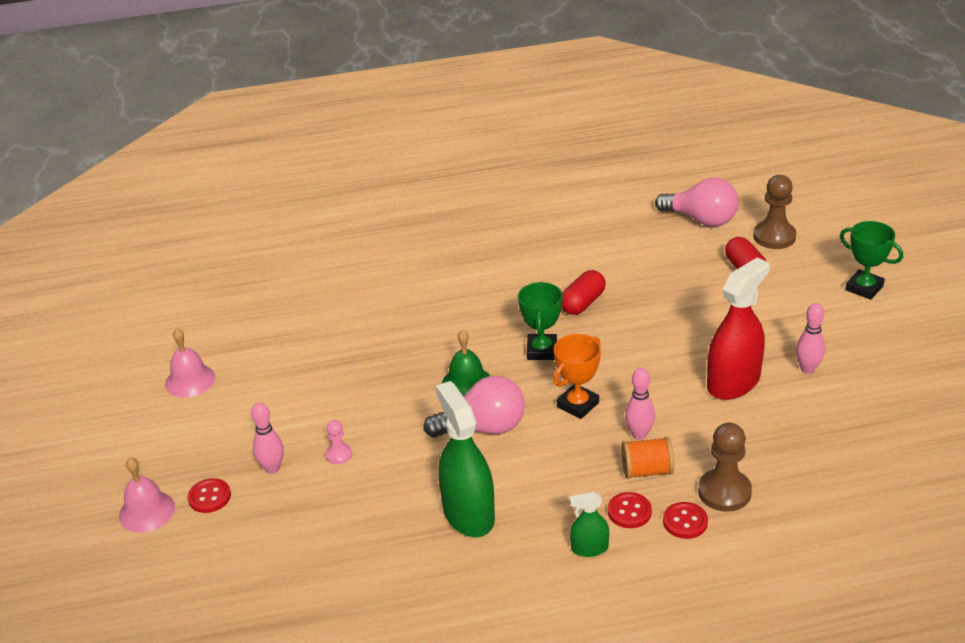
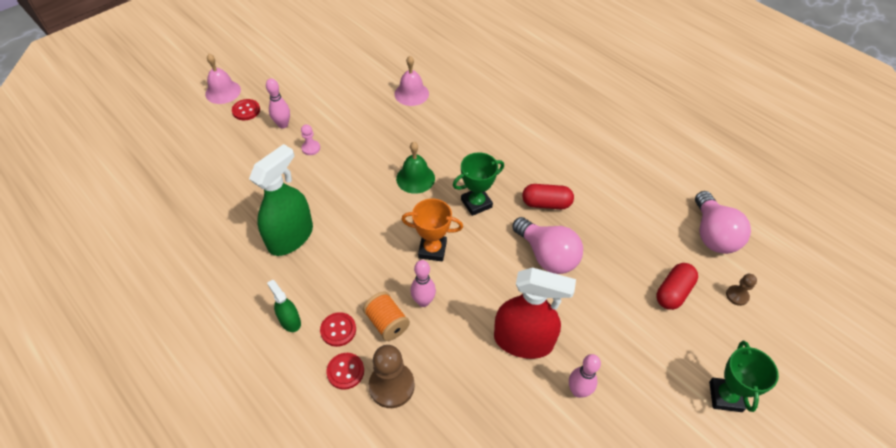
camera: 55 degrees right, 15 degrees up
pink bell [165,328,215,398] -> pink bell moved to [395,56,429,106]
pink light bulb [423,376,525,438] -> pink light bulb moved to [512,217,583,274]
brown pawn [753,175,797,249] -> brown pawn [726,274,757,306], size x0.53

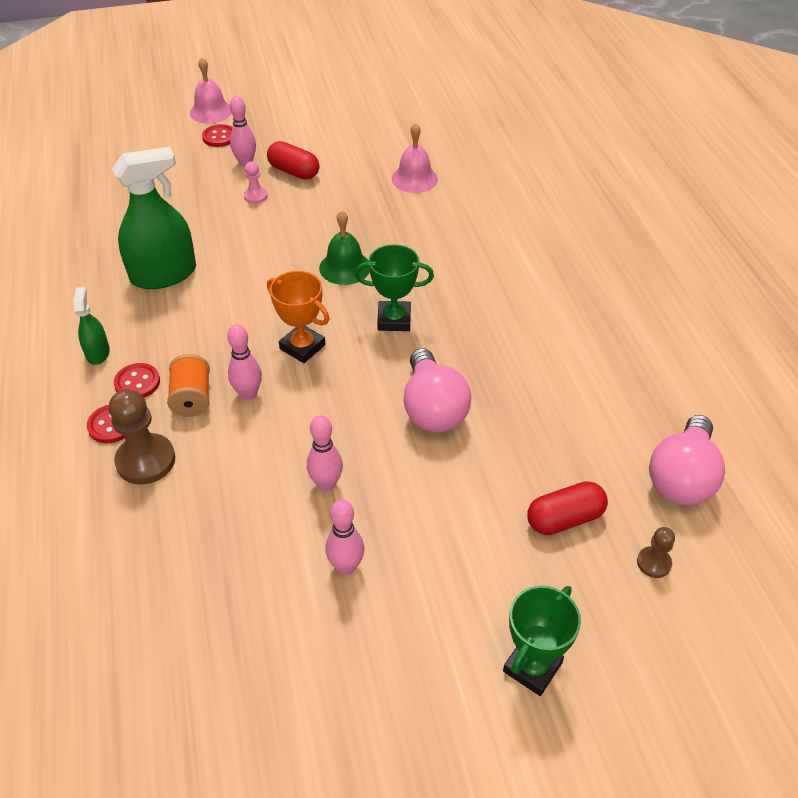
camera: 30 degrees right, 5 degrees down
red spray bottle [494,267,576,359] -> pink bowling pin [307,415,343,492]
red capsule [522,184,574,209] -> red capsule moved to [267,141,319,180]

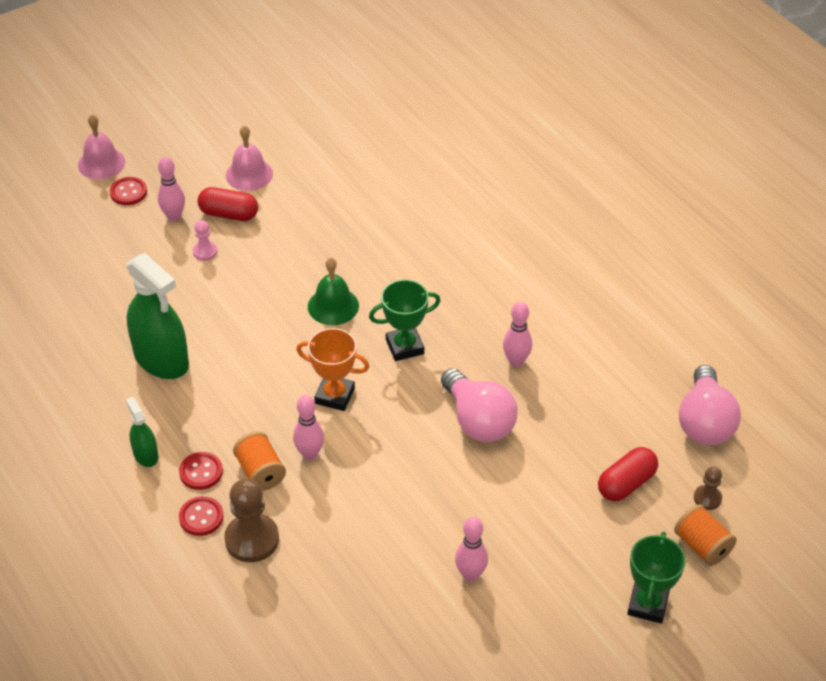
camera: 20 degrees left, 0 degrees up
green spray bottle [112,147,196,289] -> green spray bottle turned 90 degrees clockwise [126,253,189,379]
pink bowling pin [307,415,343,492] -> pink bowling pin moved to [503,302,532,367]
pink bell [392,123,438,193] -> pink bell moved to [226,125,273,191]
none -> orange spool [674,504,737,566]

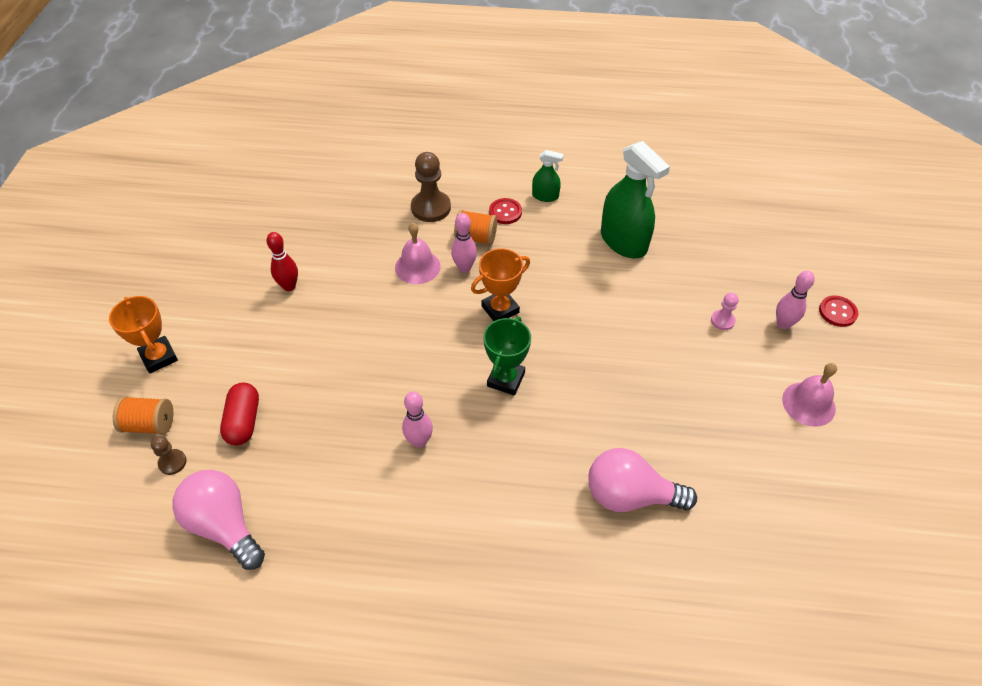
camera: 130 degrees right, 5 degrees up
pink bell [78,114,125,180] -> pink bell moved to [395,222,441,284]
green spray bottle [126,253,189,379] -> green spray bottle turned 120 degrees counterclockwise [601,141,670,258]
red button [179,496,224,536] -> none
red capsule [197,187,258,221] -> none
green bell [308,257,359,325] -> none
pink light bulb [441,368,517,442] -> pink light bulb moved to [588,448,697,512]
pink bowling pin [455,517,488,582] -> red bowling pin [266,232,298,291]
green trophy [627,532,686,624] -> orange trophy [109,296,178,374]

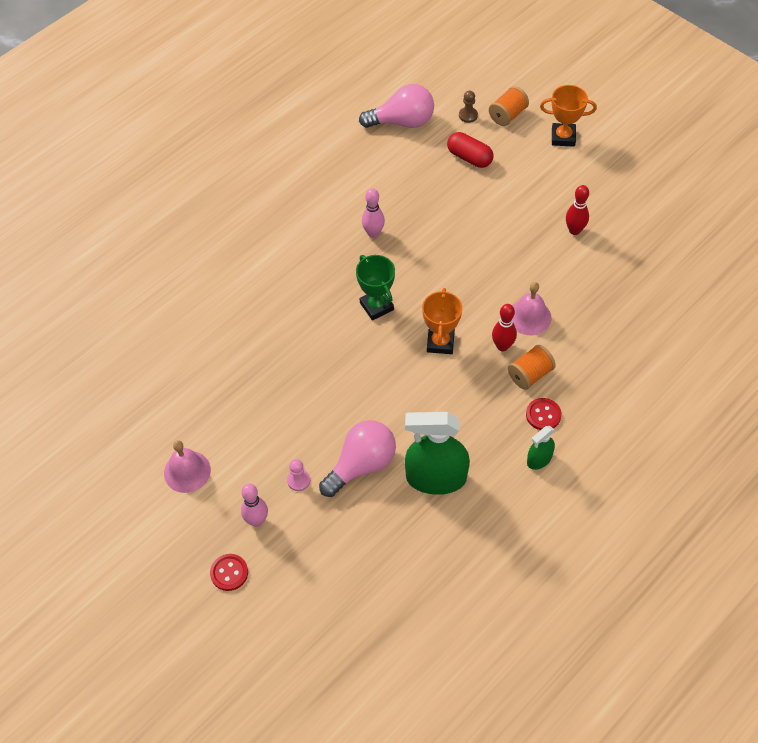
camera: 130 degrees right, 5 degrees up
brown pawn [411,152,451,222] -> none
pink bowling pin [451,213,477,272] -> red bowling pin [492,304,517,352]
pink light bulb [588,448,697,512] -> pink light bulb moved to [319,420,396,497]

